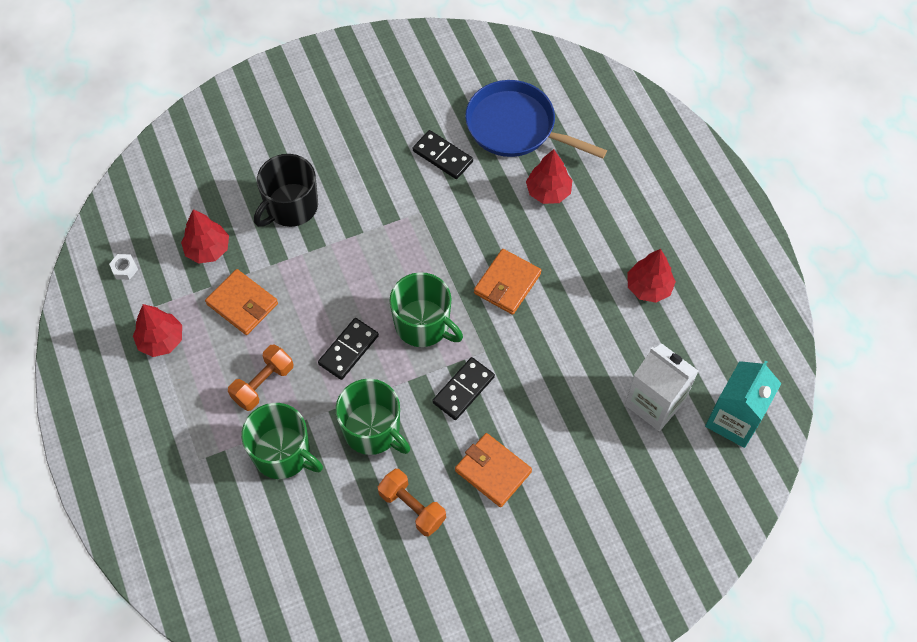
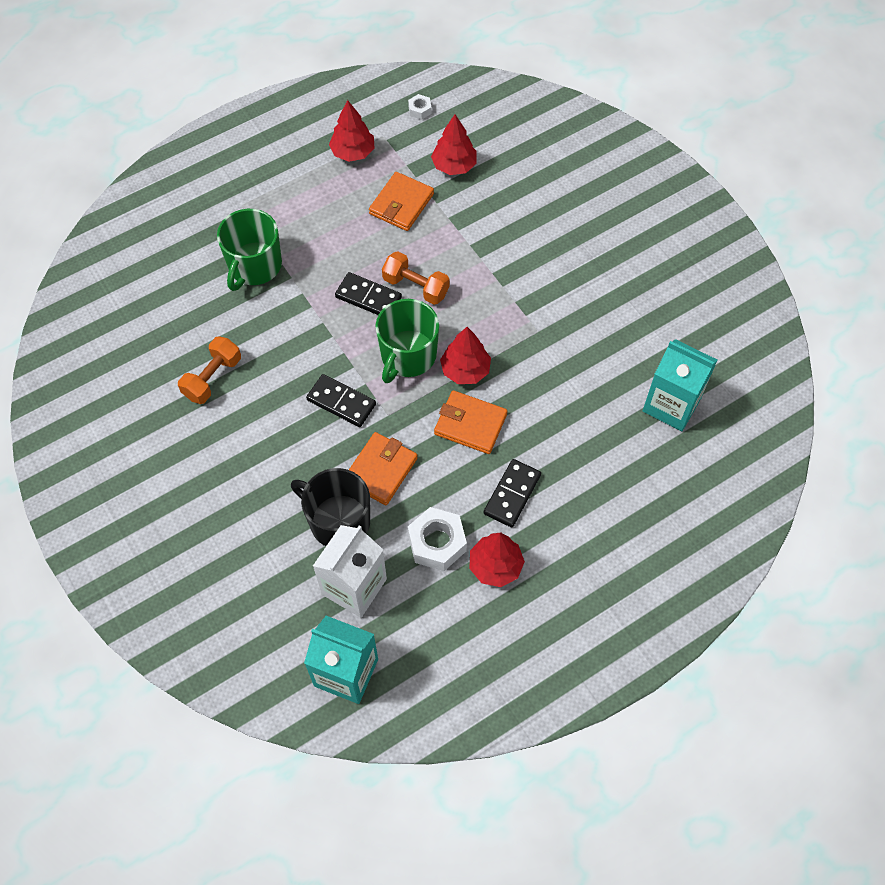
camera: 80 degrees right, 0 degrees up
orange dumbbell [228,345,294,411] -> orange dumbbell moved to [382,251,450,305]
black mug [254,154,318,227] -> black mug moved to [291,468,370,546]
green mug [335,379,410,455] -> none
black domino [413,130,473,179] -> black domino moved to [484,459,541,527]
orange wallet [455,433,532,507] -> orange wallet moved to [349,432,418,505]
blue pan [465,80,607,159] -> turquoise carton [643,339,717,431]
red tree [526,149,572,204] -> red tree moved to [440,327,491,384]
none -> white nut [408,507,467,571]

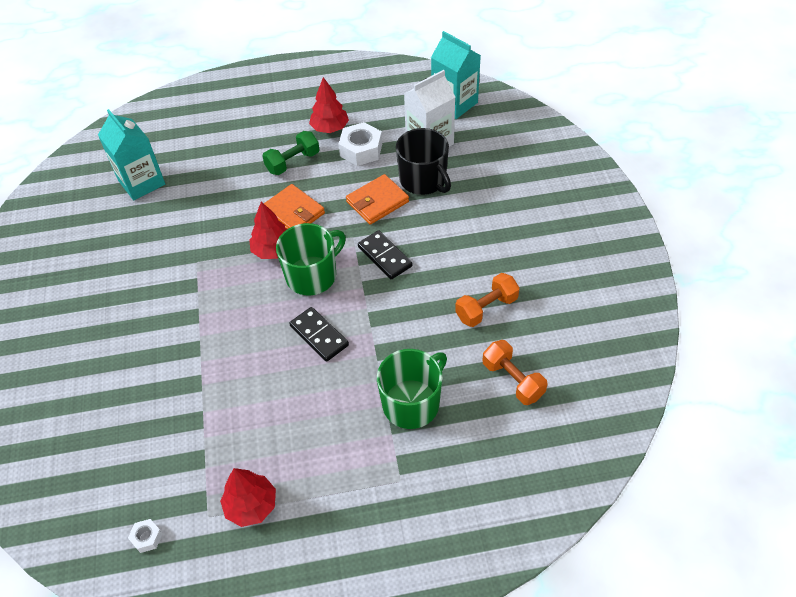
camera: 155 degrees left, 10 degrees down
orange wallet [369,172,434,231] -> none
orange dumbbell [382,251,450,305] -> orange dumbbell moved to [483,340,548,405]
red tree [431,114,477,175] -> none
black domino [484,459,541,527] -> green dumbbell [262,131,320,175]

